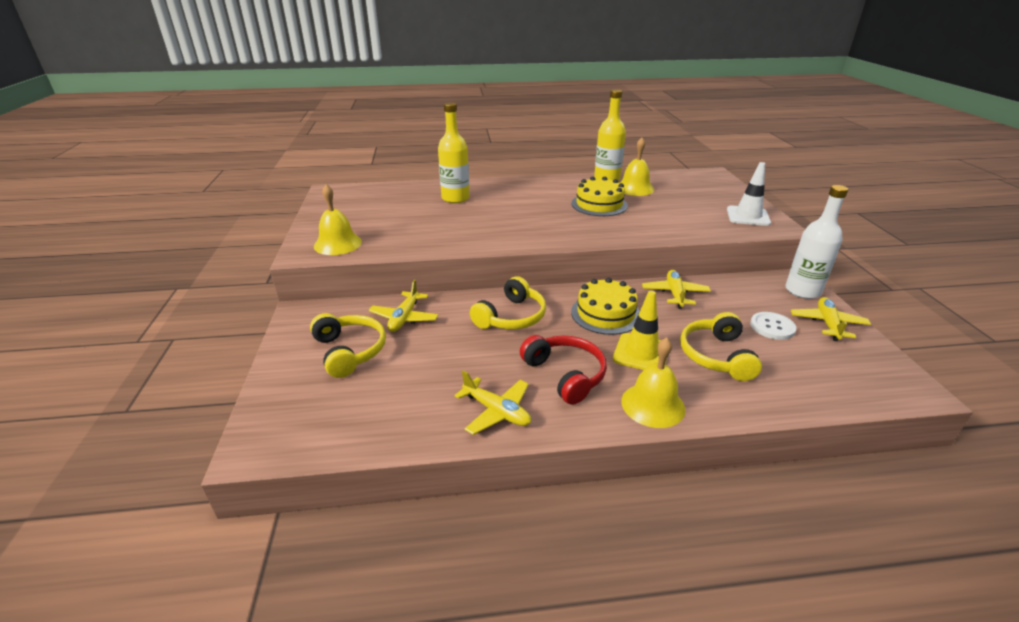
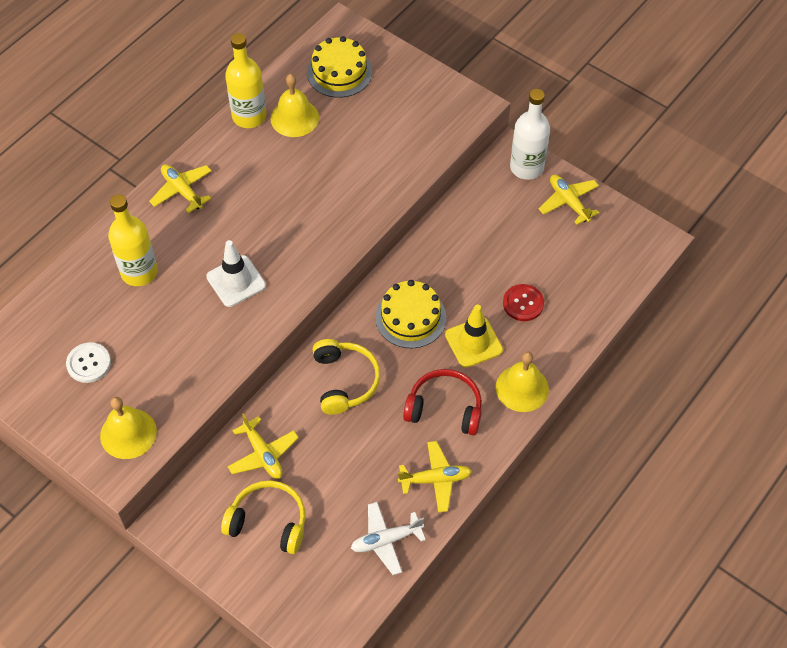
camera: 45 degrees left, 25 degrees up
yellow cake [571,177,628,216] -> yellow cake moved to [307,36,372,98]
yellow plane [642,270,711,309] -> yellow plane moved to [149,164,212,213]
yellow headphones [680,312,762,381] -> red button [503,284,544,321]
white traffic cone [727,162,771,226] -> white traffic cone moved to [206,240,266,307]
white button [750,312,796,340] -> white button moved to [66,342,111,383]
none -> white plane [351,502,426,575]

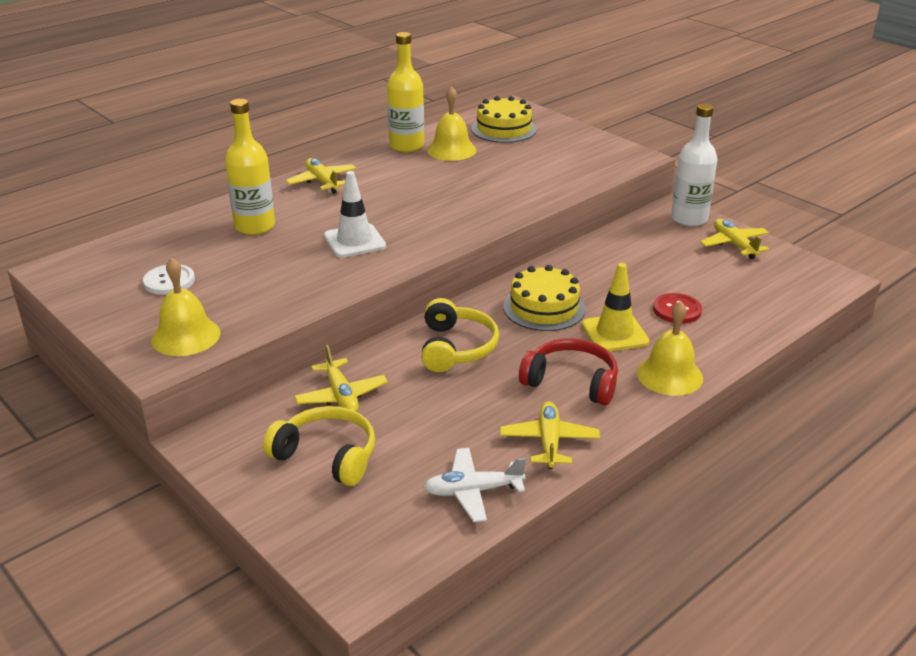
camera: 10 degrees right, 25 degrees down
yellow plane [398,441,472,512] -> yellow plane turned 90 degrees counterclockwise [500,401,600,469]

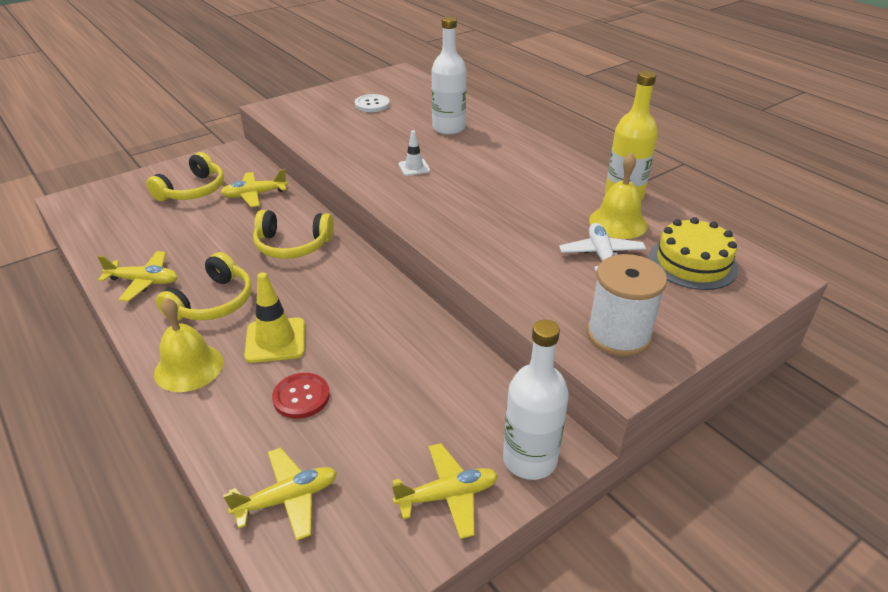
camera: 95 degrees right, 5 degrees up
yellow bell [151,257,221,356] -> none
yellow bottle [225,99,275,235] -> white bottle [431,16,466,135]
yellow plane [286,158,357,194] -> yellow plane moved to [223,447,337,541]
white traffic cone [324,171,386,258] -> white traffic cone [398,130,430,176], size x0.60
white plane [424,448,526,522] -> white plane moved to [559,223,646,272]
yellow cake [503,265,586,331] -> none
red headphones [519,338,618,405] -> yellow headphones [156,252,252,321]
none -> white spool [587,254,667,357]

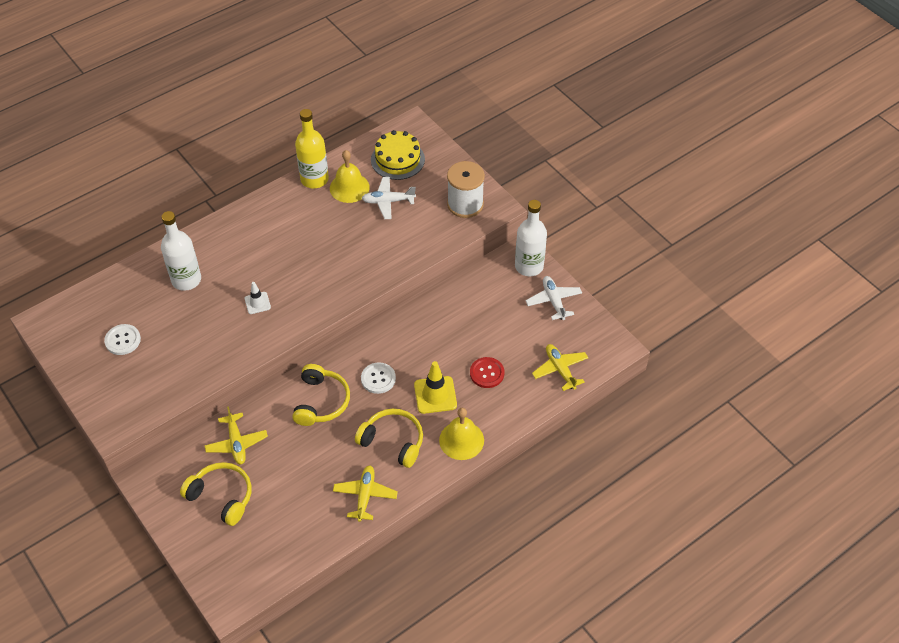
camera: 90 degrees left, 15 degrees up
yellow plane [392,443,498,539] -> white plane [526,276,582,320]
none -> white button [361,362,396,394]

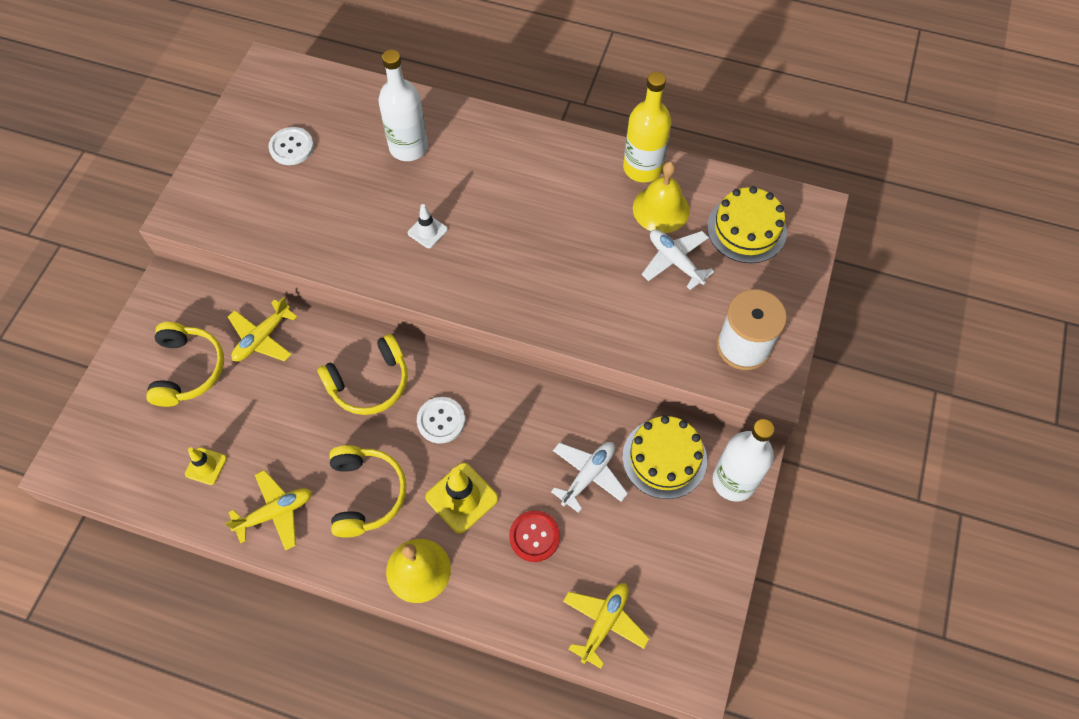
camera: 55 degrees right, 10 degrees up
white plane [526,276,582,320] -> white plane moved to [551,442,628,513]
none -> yellow traffic cone [185,447,227,485]
none -> yellow cake [622,416,707,499]

